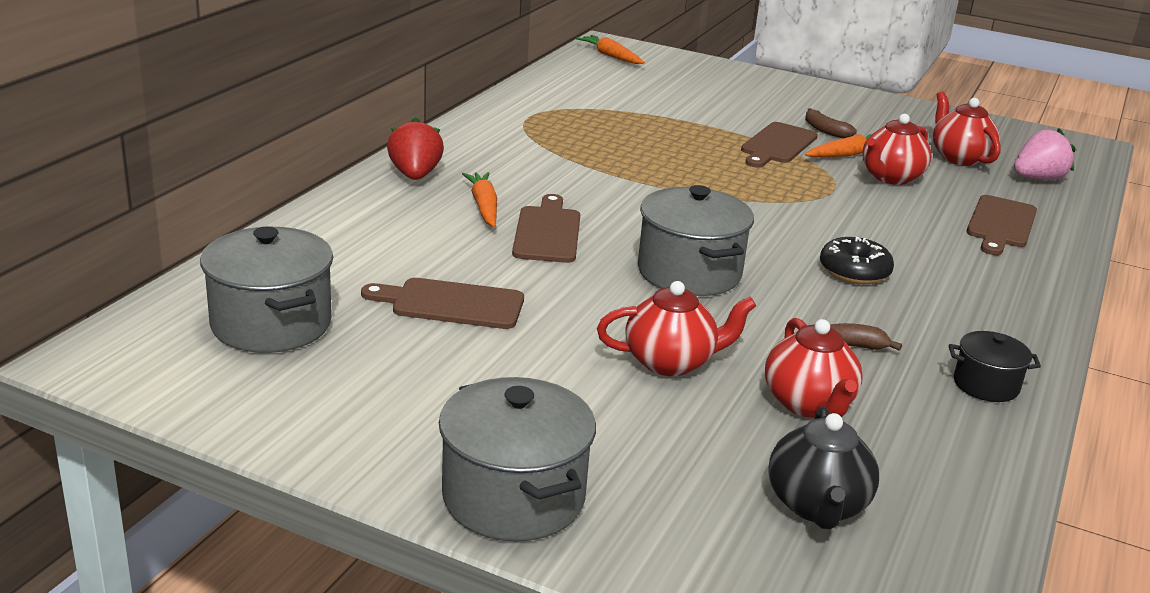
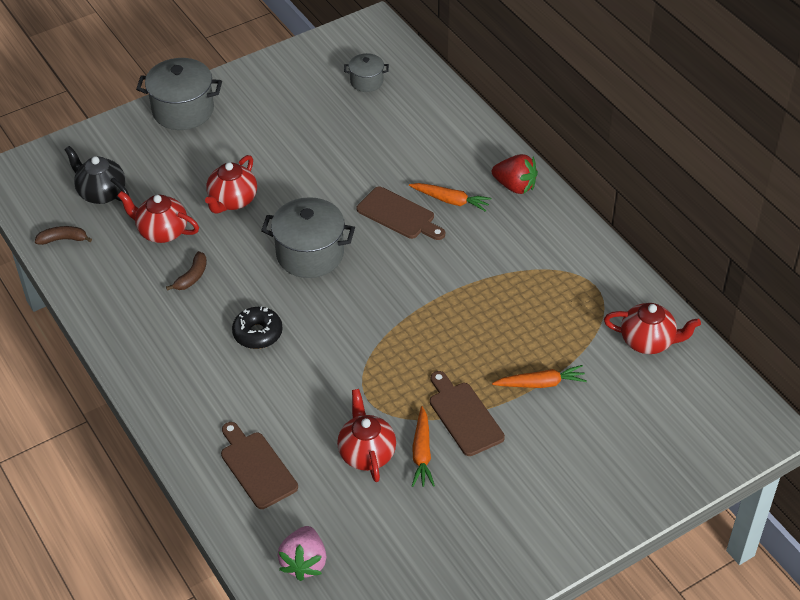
camera: 125 degrees right, 20 degrees up
grey pot [200,227,333,353] -> grey pot [344,53,389,92], size x0.55
brown cutting board [361,278,524,329] -> none
orange carrot [576,35,645,64] -> orange carrot moved to [492,365,587,388]
brown banana [805,108,857,138] -> brown banana moved to [35,226,92,245]
red teapot [933,91,1001,166] -> red teapot moved to [604,303,701,354]
black pot [949,331,1041,402] -> none

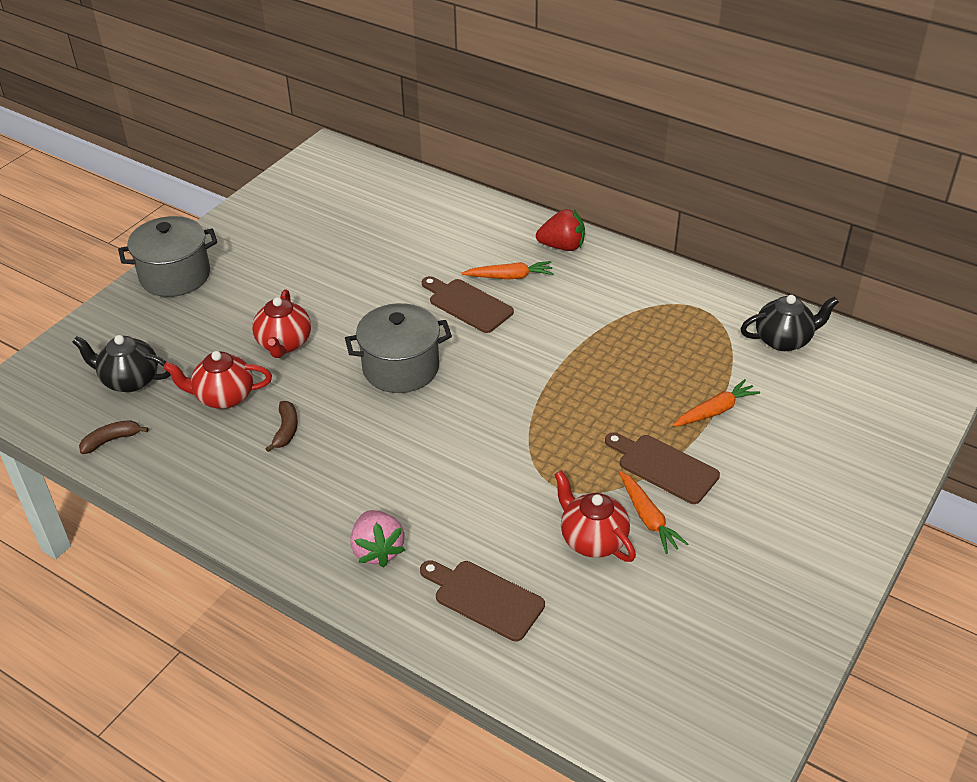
camera: 25 degrees left, 5 degrees down
black donut [232,306,283,349] -> none
pink strawberry [278,526,327,581] -> pink strawberry moved to [350,510,405,567]
grey pot [344,53,389,92] -> none
brown cutting board [357,187,445,240] -> brown cutting board turned 150 degrees counterclockwise [422,276,514,333]
red teapot [604,303,701,354] -> black teapot [740,295,839,351]

